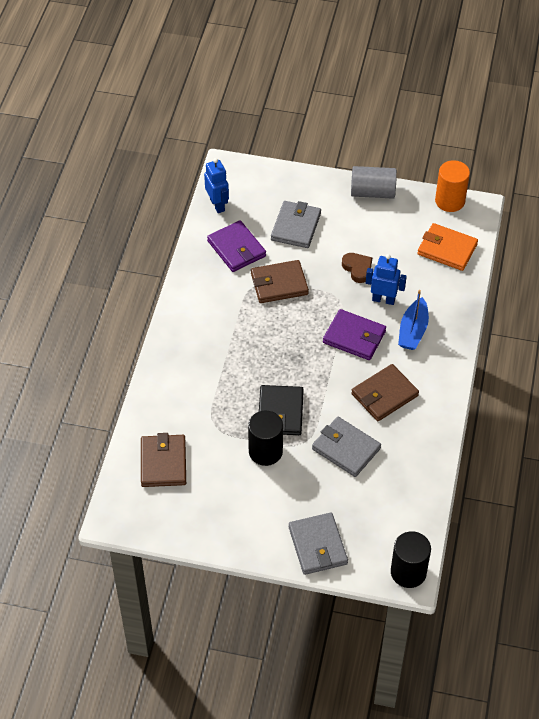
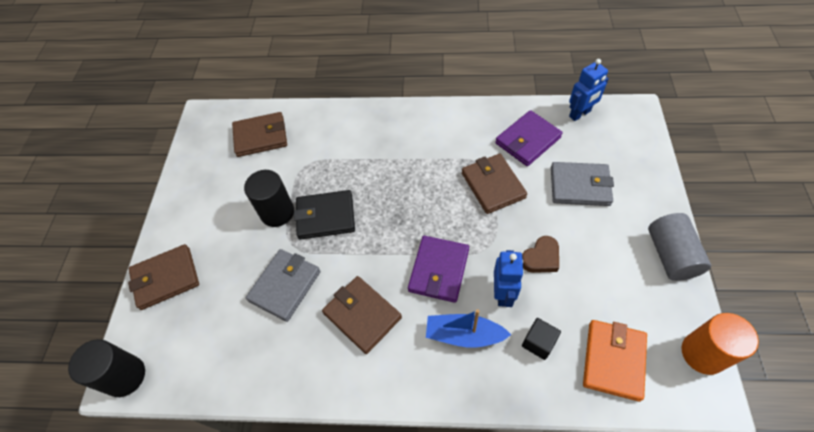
camera: 85 degrees right, 5 degrees up
grey wallet [289,512,348,575] -> brown wallet [128,244,199,310]
none -> black cube [522,318,561,360]

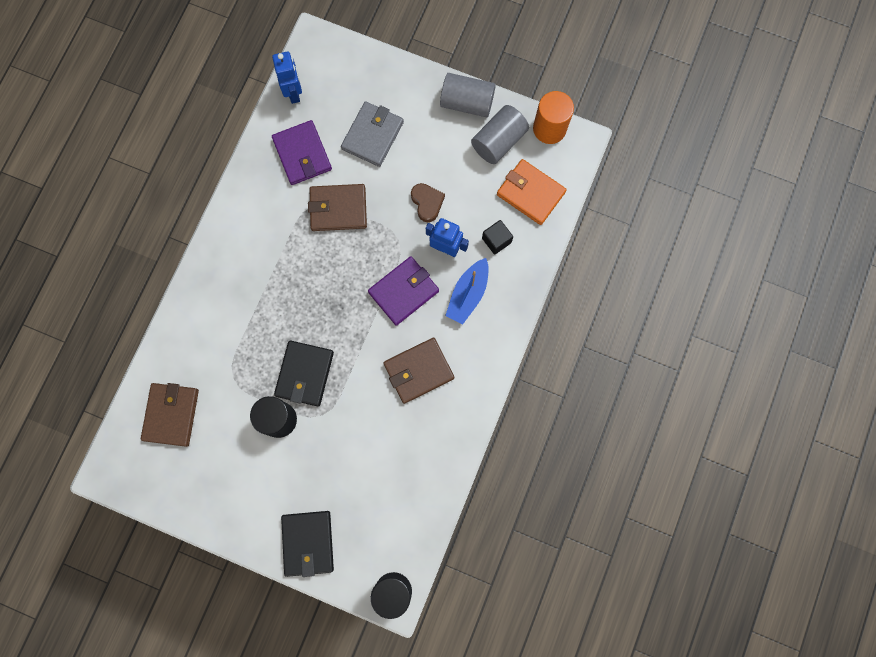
camera: 75 degrees left, 20 degrees up
brown wallet [128,244,199,310] -> black wallet [281,511,334,577]
grey wallet [245,249,320,322] -> none
purple wallet [408,236,469,303] -> purple wallet turned 75 degrees counterclockwise [368,256,439,326]
none -> grey cylinder [471,105,529,164]

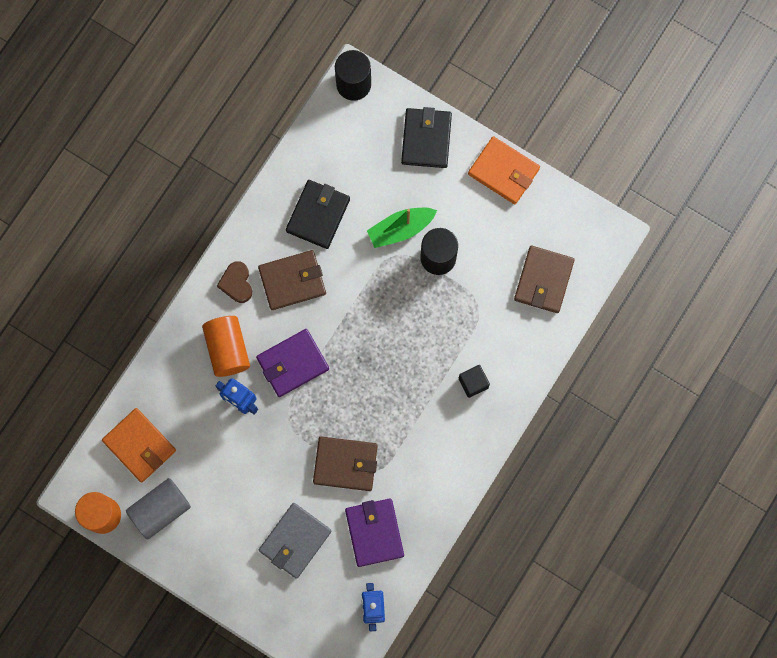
camera: 170 degrees left, 0 degrees up
black wallet [274,341,334,407] -> black wallet moved to [286,180,350,249]
brown heart [411,183,445,222] -> brown heart moved to [217,261,252,303]
grey cylinder [440,73,496,117] -> none
blue boat [445,258,489,324] -> orange cylinder [202,316,250,377]
black cube [482,220,513,255] -> black cube moved to [459,365,490,398]
none -> green boat [367,208,437,248]
none -> orange wallet [468,136,540,204]

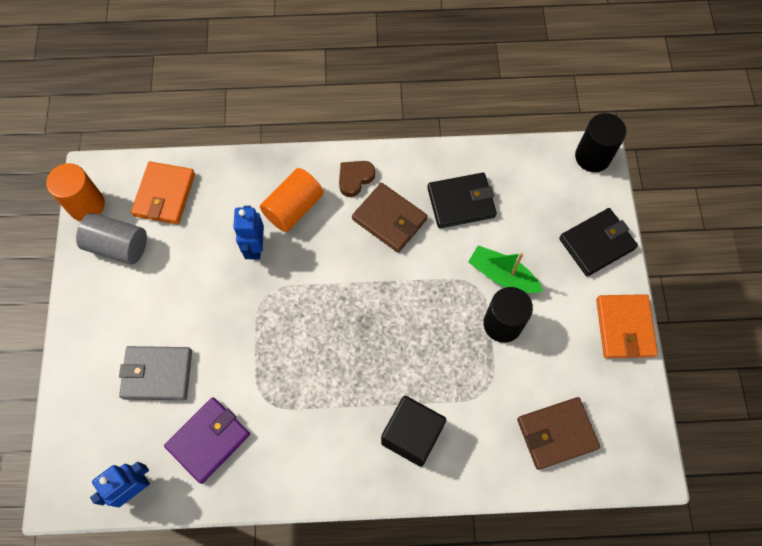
camera: 55 degrees right, 10 degrees down
purple wallet [256,329,329,397] -> none
brown wallet [313,437,378,491] -> none
black cube [459,365,490,398] -> black cube [381,396,446,467], size x1.79

